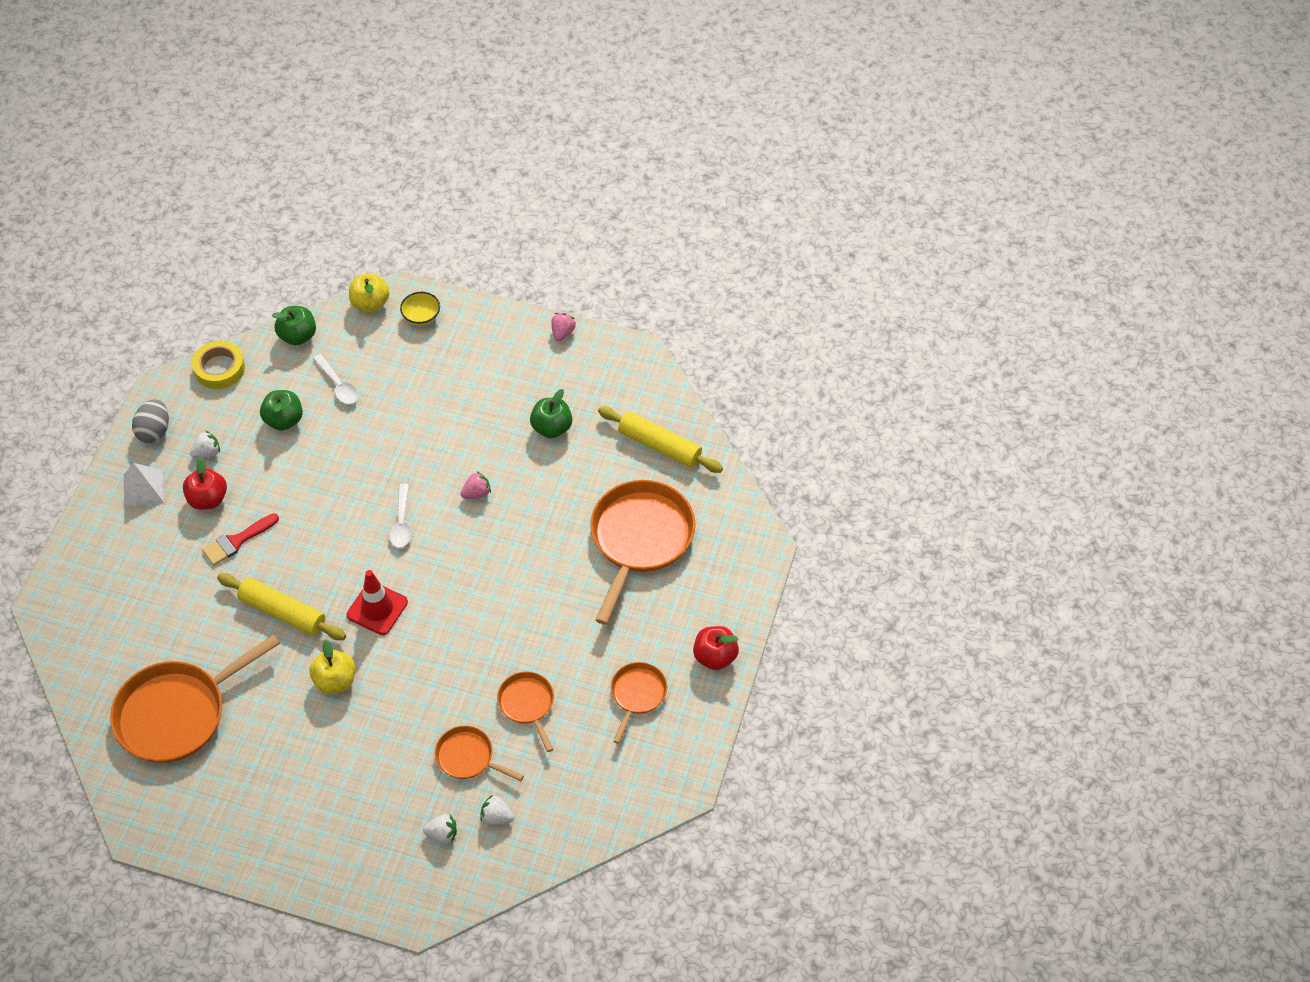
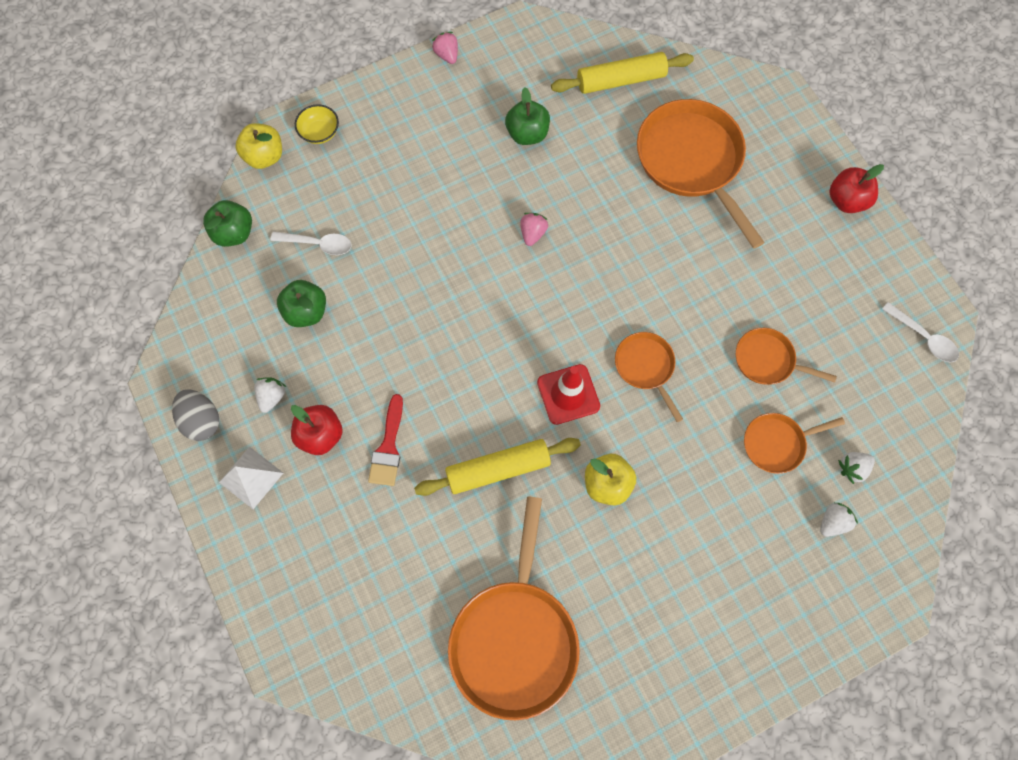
camera: 45 degrees left, 15 degrees up
yellow tape [192,341,245,389] -> none
white spoon [389,484,412,548] -> white spoon moved to [882,302,959,362]
orange pan [611,662,667,744] -> orange pan moved to [615,332,683,422]

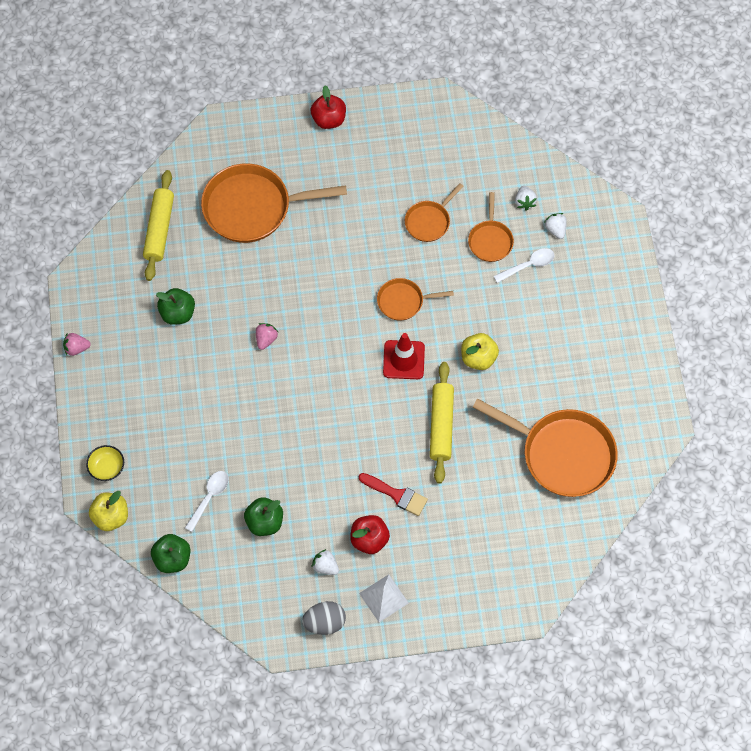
camera: 70 degrees left, 5 degrees down
pink strawberry [520,213,548,246] -> pink strawberry turned 75 degrees clockwise [256,323,278,350]
white spoon [882,302,959,362] -> white spoon moved to [494,248,555,283]

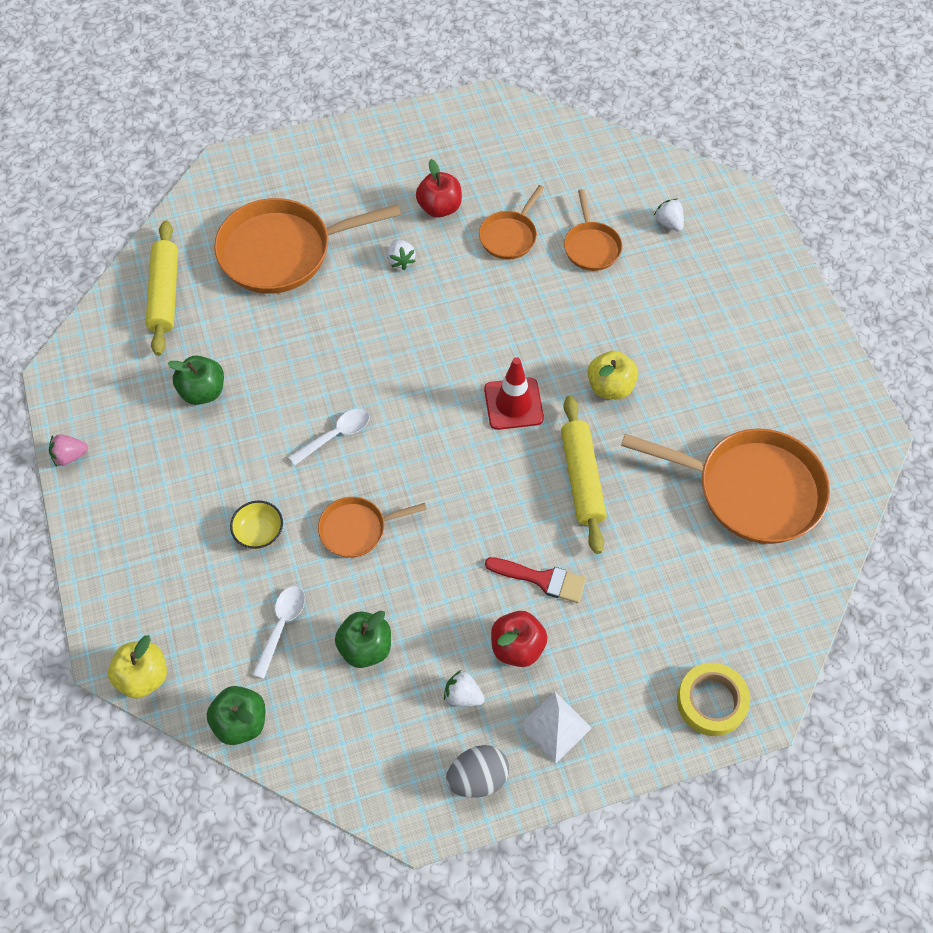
camera: 10 degrees left, 5 degrees down
yellow bowl [86,445,124,481] -> yellow bowl moved to [230,501,283,549]
pink strawberry [256,323,278,350] -> none
red apple [311,86,346,129] -> red apple moved to [416,159,462,218]
orange pan [377,278,454,321] -> orange pan moved to [318,497,427,558]
white spoon [494,248,555,283] -> white spoon moved to [289,409,369,465]
white strawberry [515,186,537,211] -> white strawberry moved to [387,239,416,270]
none -> yellow tape [677,663,750,736]

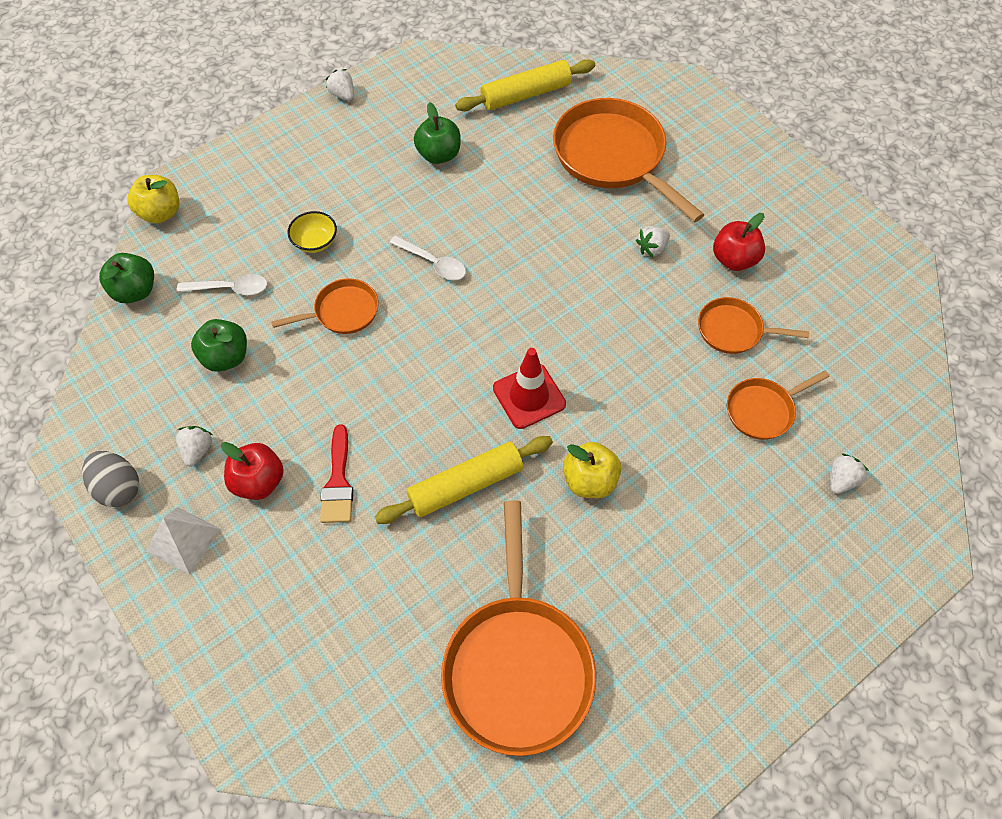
camera: 70 degrees right, 0 degrees up
pink strawberry [49,434,88,466] -> white strawberry [326,69,354,101]
orange pan [318,497,427,558] -> orange pan turned 105 degrees clockwise [271,278,379,334]
yellow tape [677,663,750,736] -> none

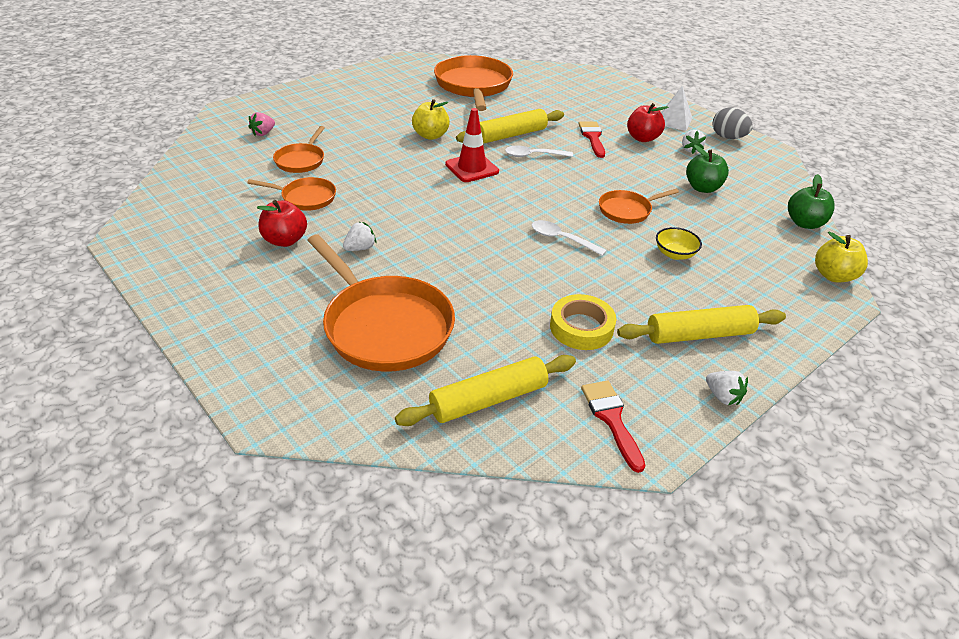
camera: 175 degrees right, 20 degrees down
white spoon [177,274,268,295] -> white spoon moved to [505,146,573,157]
green apple [414,102,461,164] -> yellow tape [550,294,616,350]
orange pan [727,371,829,440] -> orange pan turned 135 degrees clockwise [273,126,325,173]
white strawberry [830,454,869,494] -> pink strawberry [248,112,275,136]
none -> red brush [581,381,646,473]
none -> yellow rolling pin [617,305,786,344]

